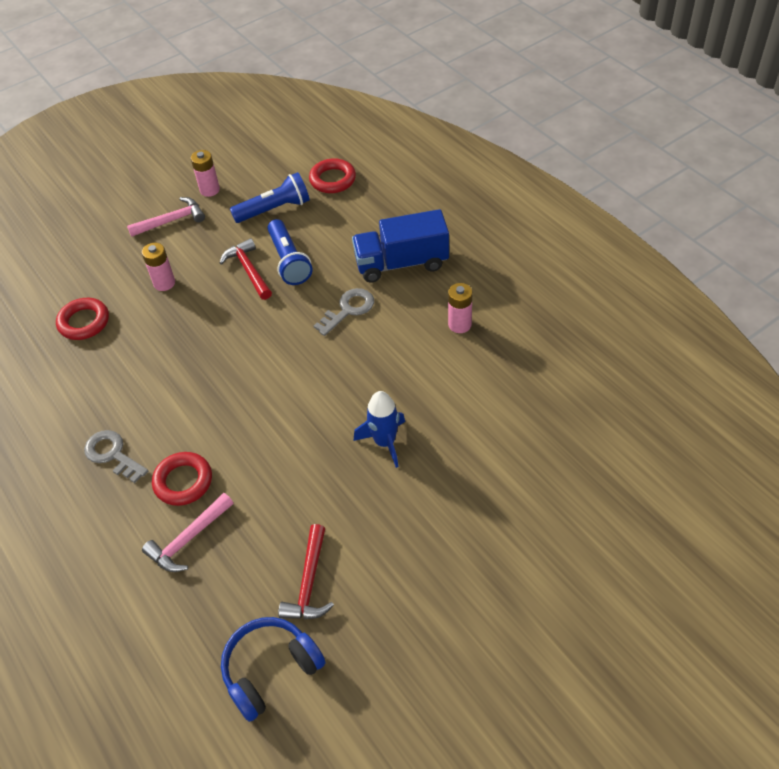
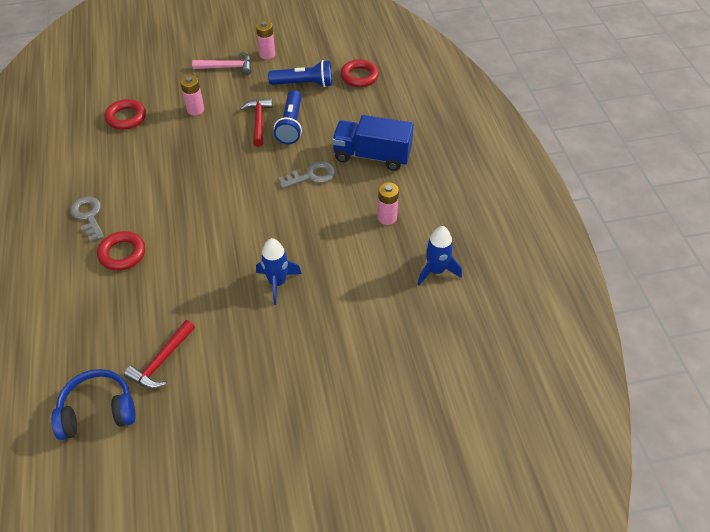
camera: 20 degrees right, 0 degrees up
pink hammer [142,493,233,572] -> none
none -> blue rocket [417,226,462,285]

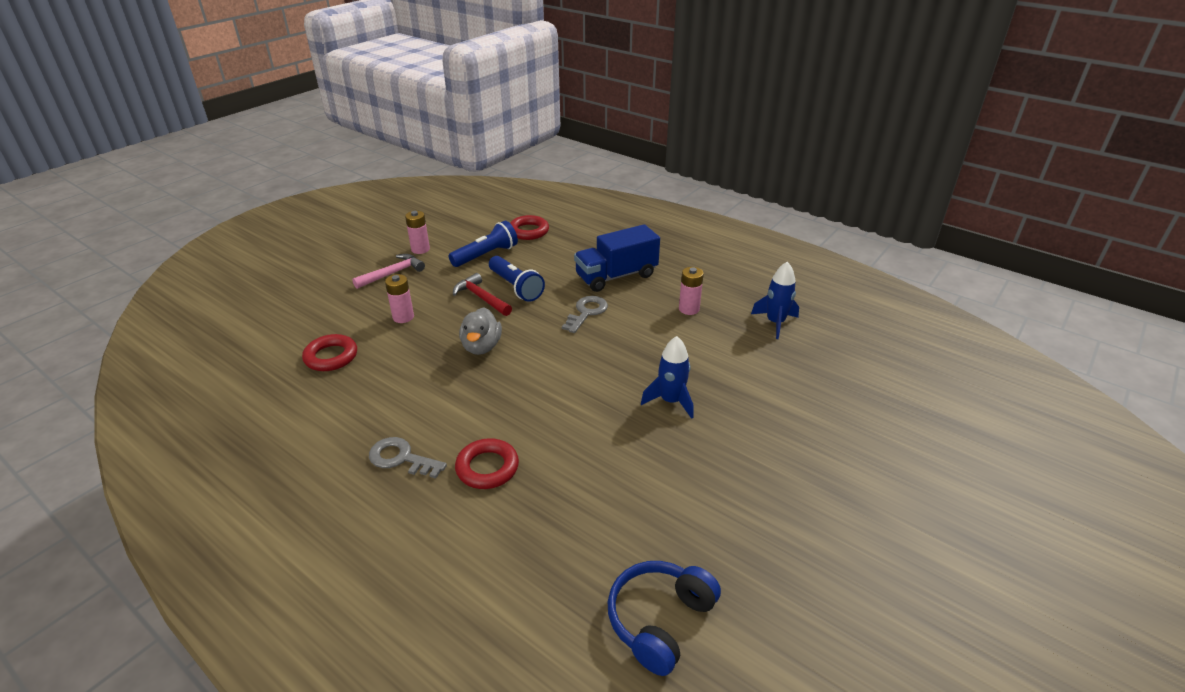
camera: 40 degrees left, 15 degrees down
red hammer [124,320,195,389] -> none
none -> grey duck [459,307,502,355]

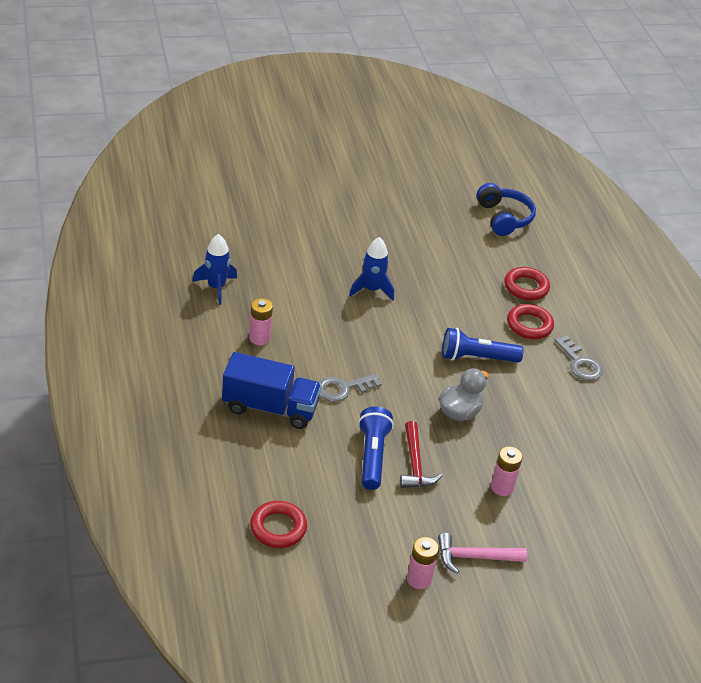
camera: 145 degrees left, 5 degrees up
red ring [302,334,357,371] -> red ring moved to [504,267,550,300]
blue flashlight [449,221,518,267] -> blue flashlight moved to [442,328,524,362]
blue headphones [608,561,721,676] -> blue headphones turned 90 degrees counterclockwise [476,183,536,236]

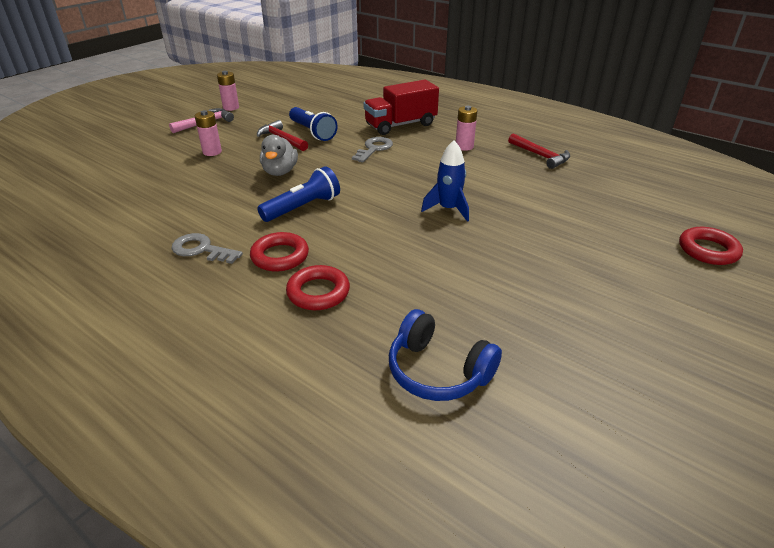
camera: 145 degrees right, 5 degrees down
blue rocket [192,234,237,305] -> red hammer [508,133,570,169]
blue truck [222,352,321,429] -> red truck [364,80,439,135]
red ring [250,501,307,548] -> red ring moved to [679,227,743,265]

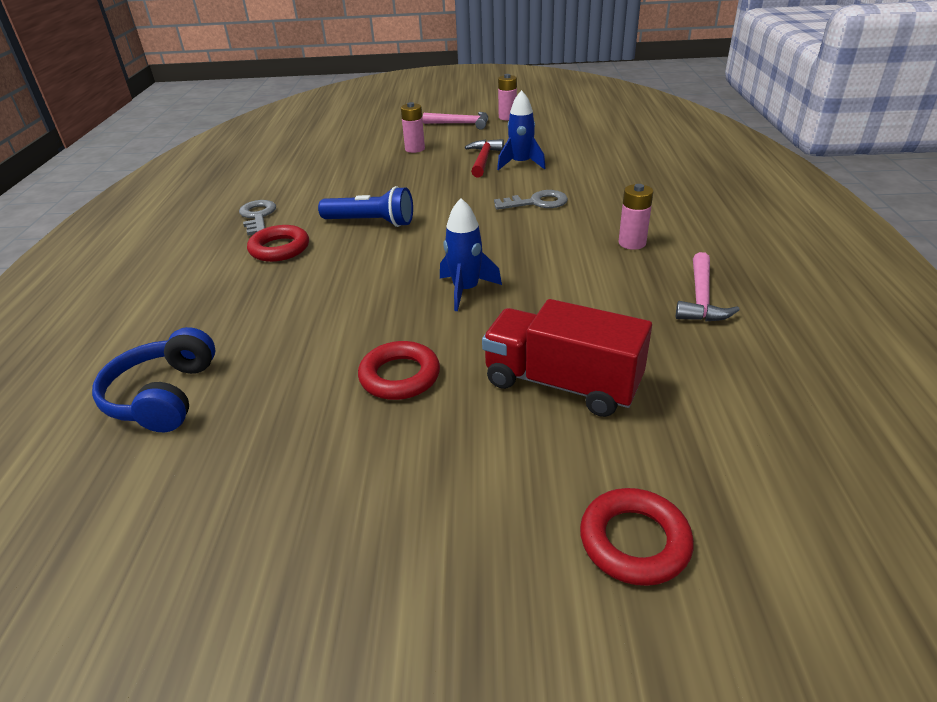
camera: 55 degrees right, 0 degrees up
grey duck [260,135,298,176] -> none
red ring [286,265,350,310] -> red ring moved to [358,341,440,400]
blue flashlight [289,107,338,141] -> blue rocket [497,90,546,170]
red truck [364,80,439,135] -> red truck moved to [482,299,652,417]
red hammer [508,133,570,169] -> pink hammer [676,252,740,321]

